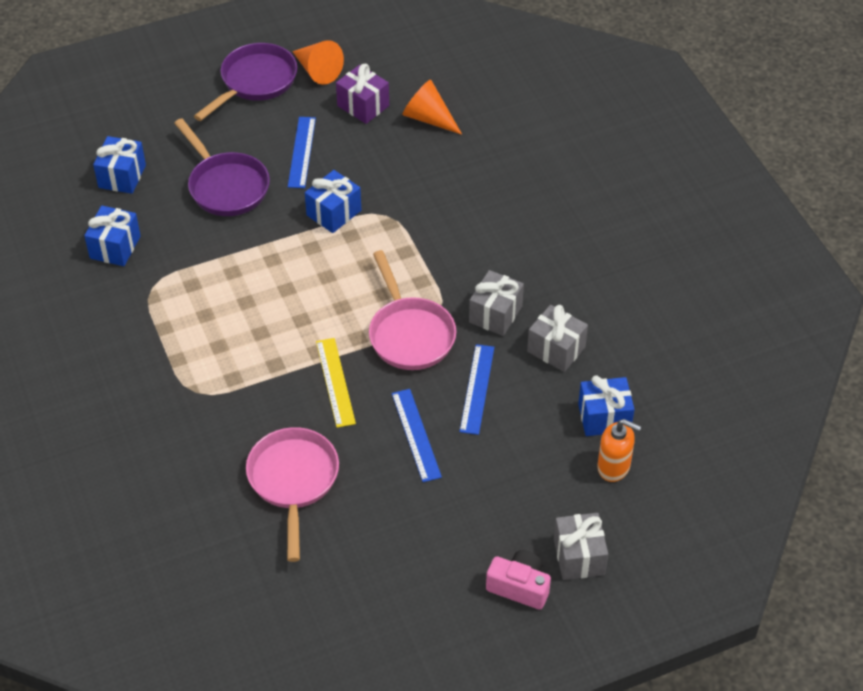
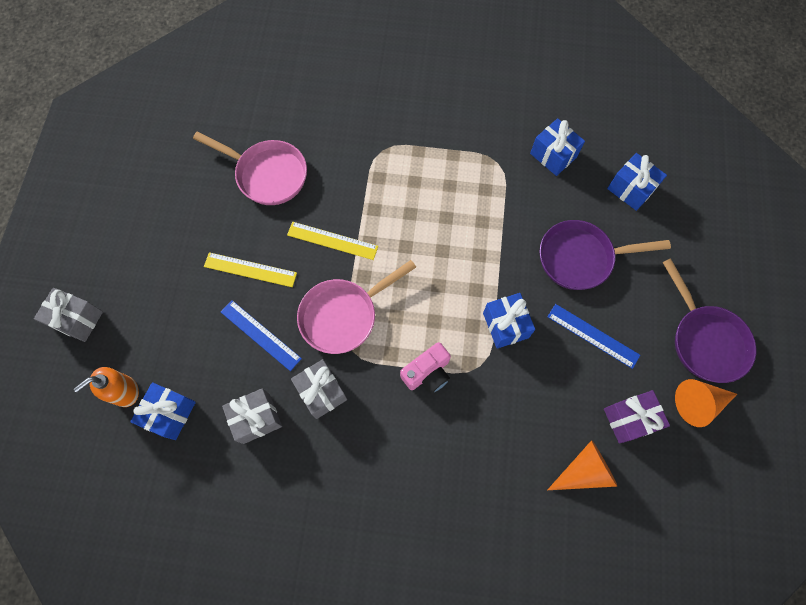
camera: 120 degrees right, 20 degrees up
pink pan [369,250,456,370] -> pink pan turned 45 degrees counterclockwise [297,260,416,354]
blue ruler [392,389,442,482] -> yellow ruler [204,252,297,287]
pink camera [486,550,551,610] -> pink camera moved to [400,342,451,394]

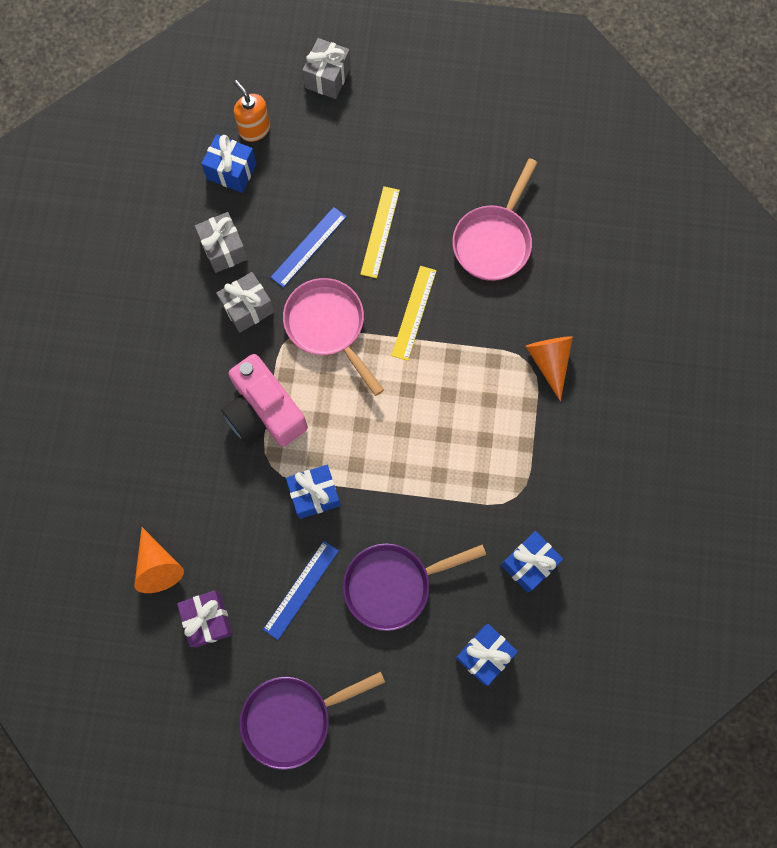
camera: 90 degrees right, 5 degrees up
pink camera [400,342,451,394] -> pink camera [221,354,308,447], size x1.65
purple pan [539,220,671,290] -> purple pan turned 105 degrees counterclockwise [343,543,486,631]
orange cone [675,379,737,427] -> orange cone moved to [525,336,573,401]

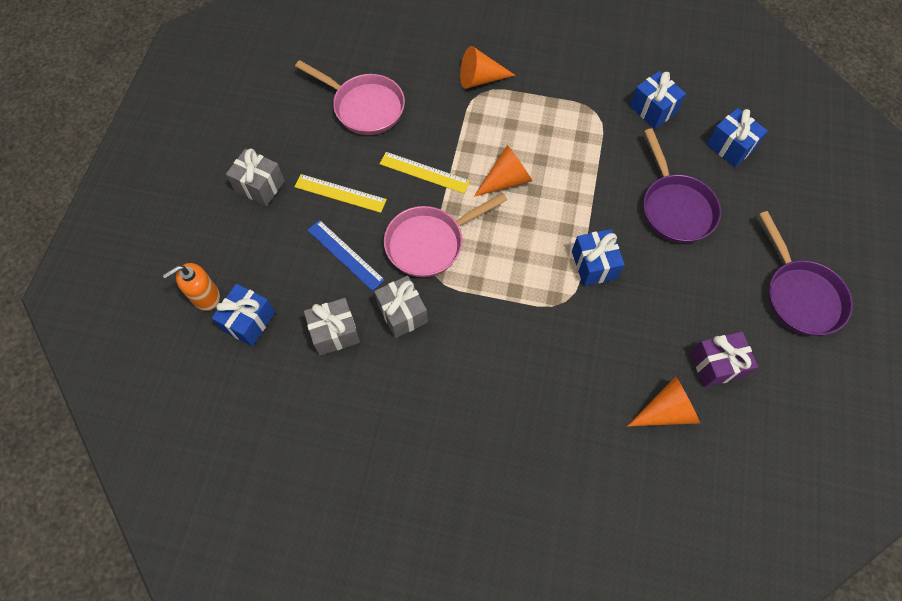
camera: 85 degrees left, 10 degrees down
pink camera [221,354,308,447] -> none
blue ruler [263,541,339,640] -> none
grey gift [302,38,351,99] -> grey gift moved to [226,149,285,206]
none -> orange cone [474,145,532,197]

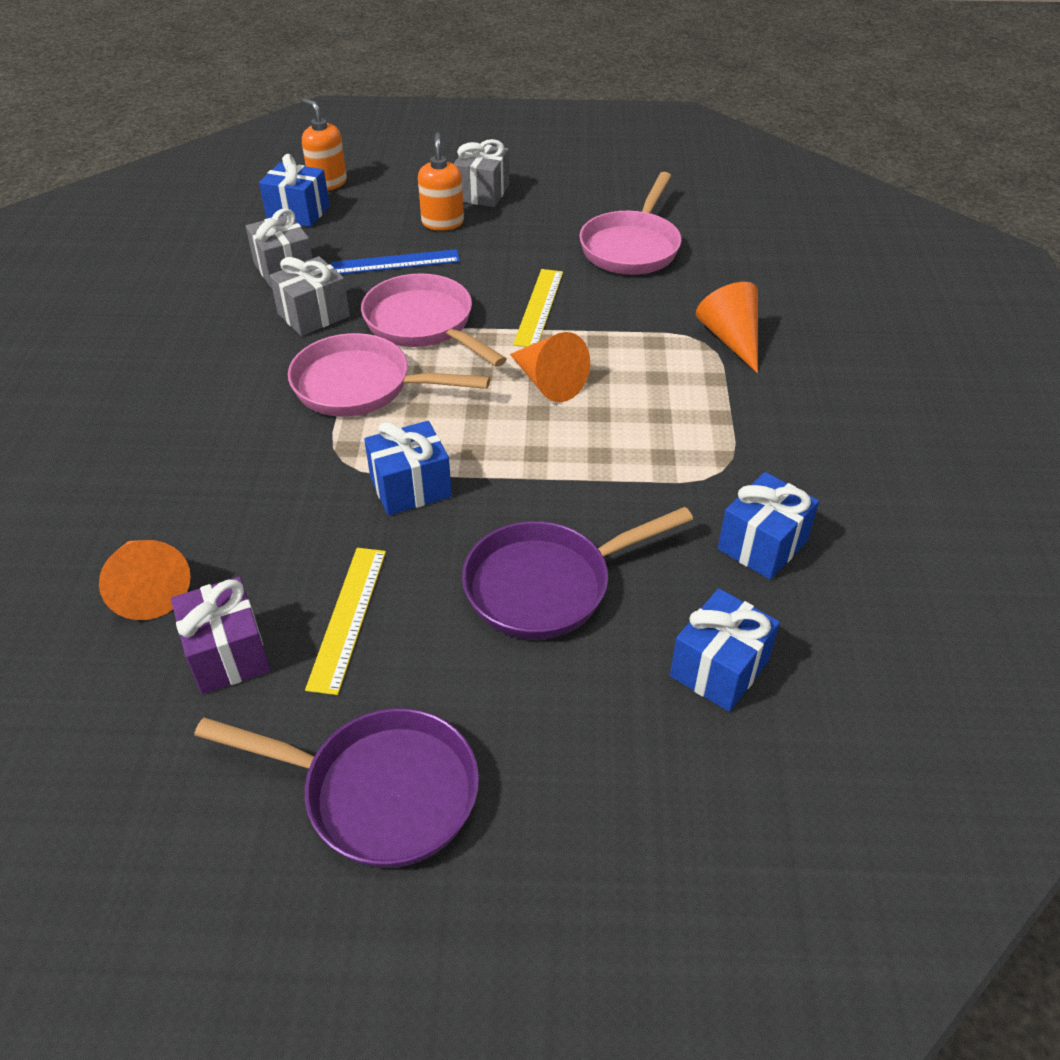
camera: 80 degrees right, 20 degrees down
yellow ruler [294,174,387,213] -> yellow ruler moved to [305,548,386,695]
blue ruler [307,220,385,291] -> blue ruler turned 45 degrees clockwise [331,249,460,274]
purple pan [759,211,853,336] -> purple pan turned 135 degrees counterclockwise [194,708,479,868]
none -> pink pan [288,333,490,417]
none -> orange soap dispenser [418,132,464,231]

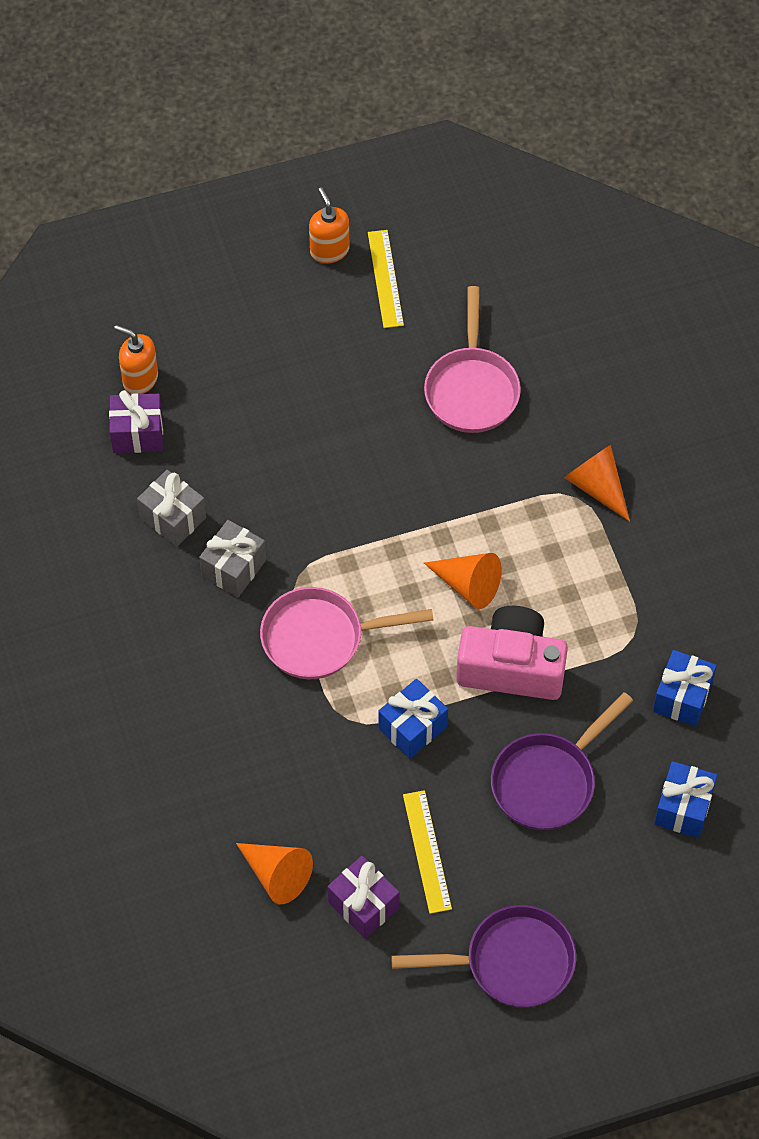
camera: 20 degrees left, 15 degrees up
blue gift [259,154,330,227] -> purple gift [109,390,163,453]
blue ruler [331,249,460,274] -> none
pink pan [361,273,507,367] -> none
orange soap dispenser [418,132,464,231] -> orange soap dispenser moved to [309,187,349,264]
grey gift [454,139,509,207] -> none
yellow ruler [513,269,563,347] -> yellow ruler moved to [368,230,404,328]
none -> pink camera [456,606,568,700]

